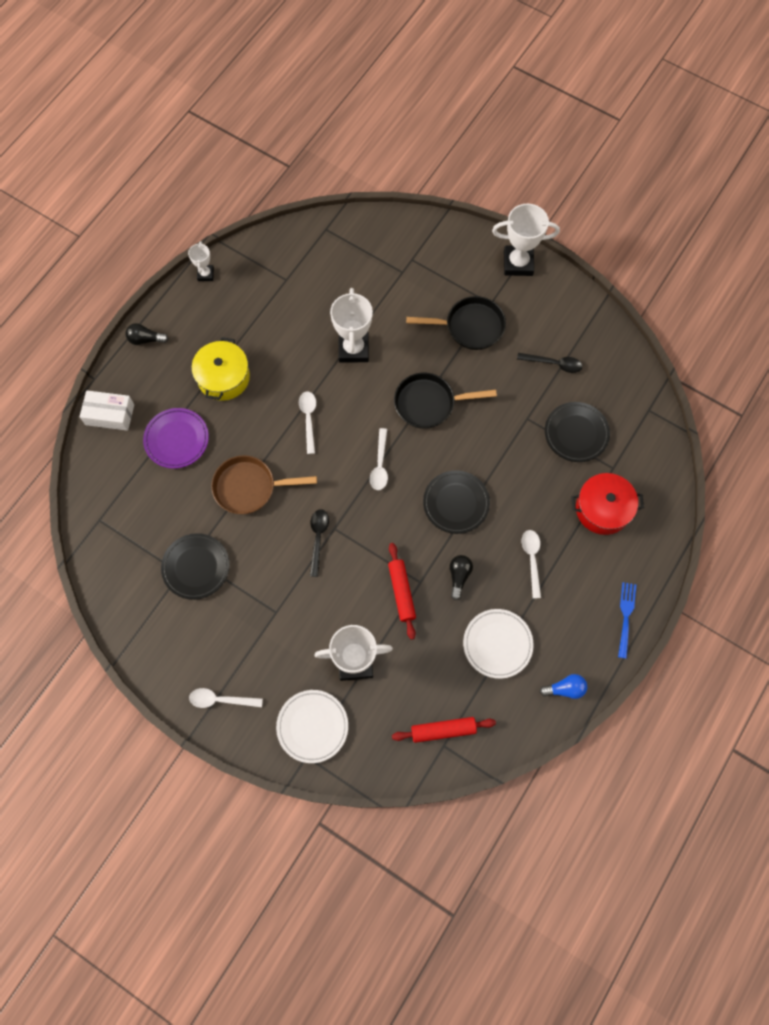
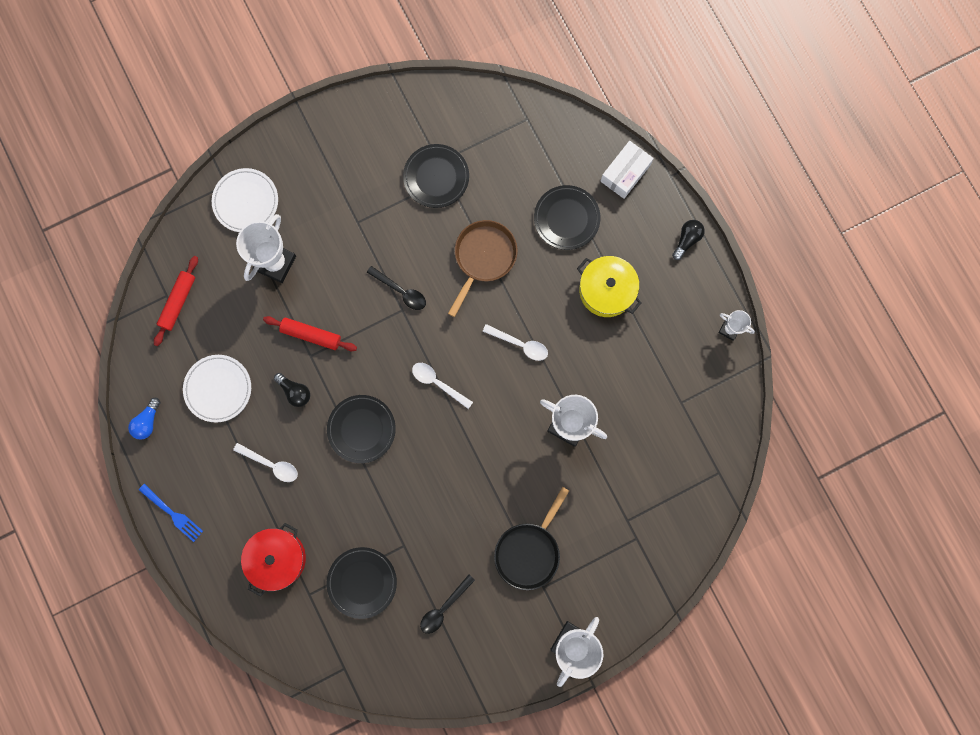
camera: 120 degrees right, 10 degrees up
purple plate [143,408,209,469] -> black plate [534,185,601,250]
white spoon [189,688,263,708] -> none
black pan [394,373,497,429] -> none

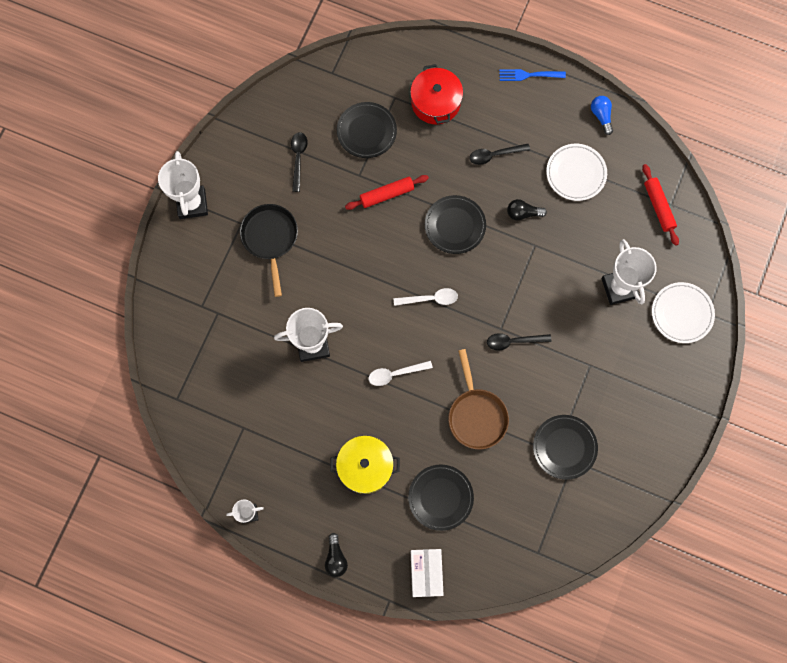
camera: 140 degrees right, 5 degrees down
white spoon [233,443,298,482] -> black spoon [469,144,530,165]
red rolling pin [263,316,357,351] -> red rolling pin moved to [345,175,429,210]

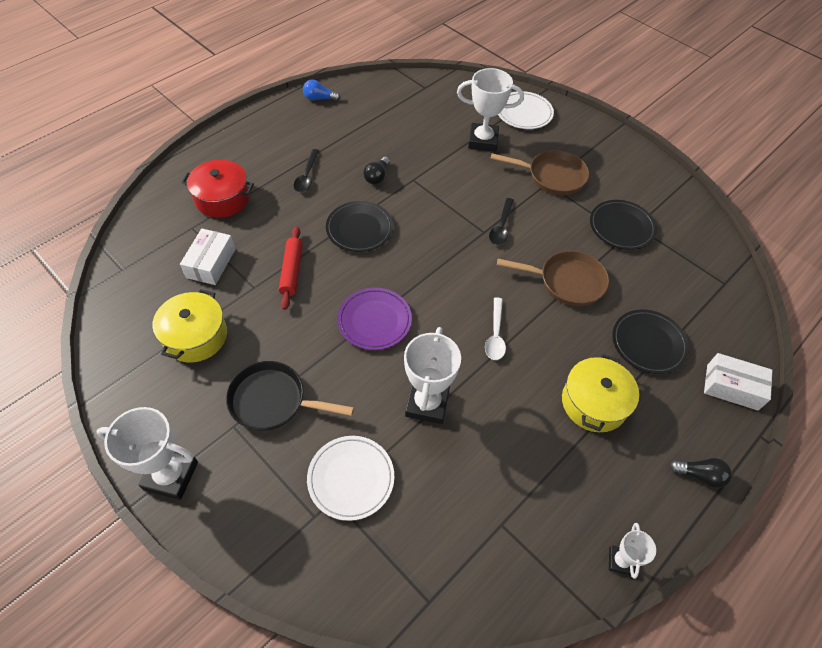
camera: 70 degrees left, 20 degrees down
black spoon [291,132,308,192] -> yellow pot [152,289,227,363]
black plate [337,102,397,158] -> white box [180,229,235,285]
white spoon [394,288,458,306] -> none
blue fork [499,69,566,81] -> none
white plate [546,144,607,201] -> white plate moved to [307,436,394,521]
red rolling pin [642,164,679,246] -> none
none -> purple plate [337,288,412,350]
none -> brown pan [490,150,589,195]

